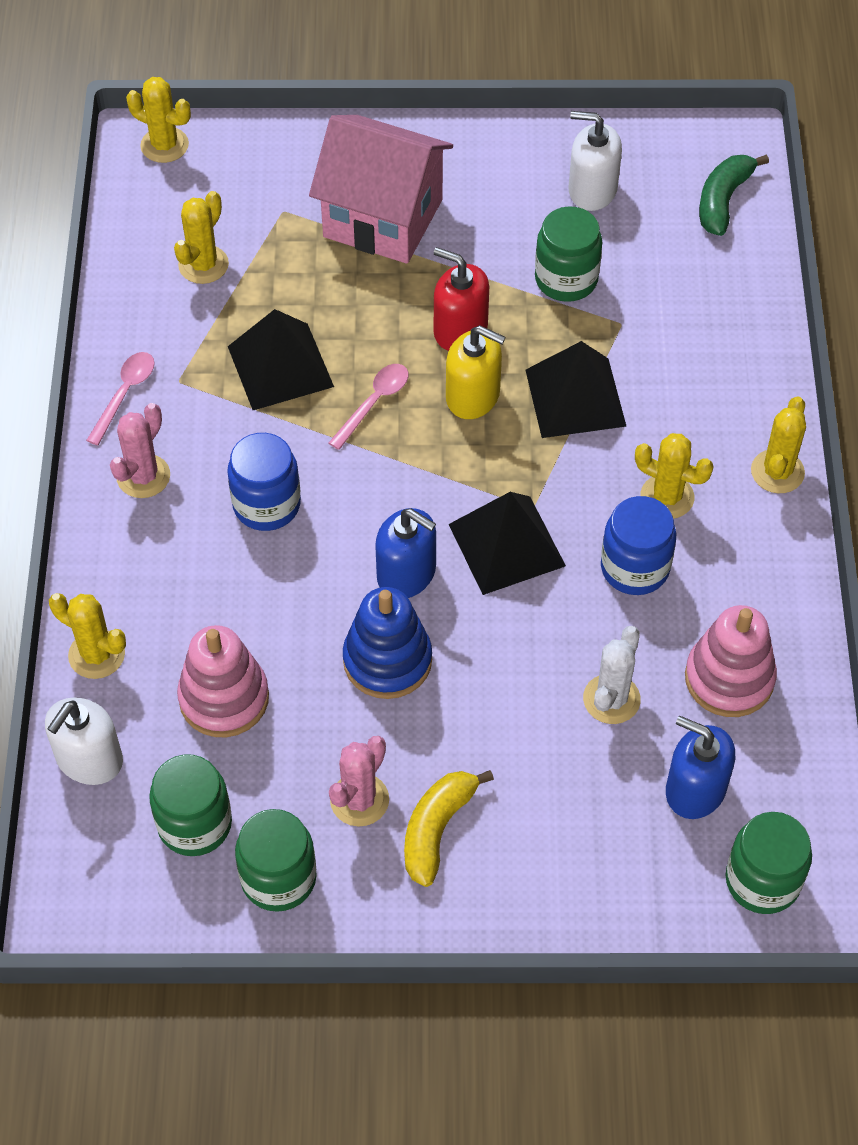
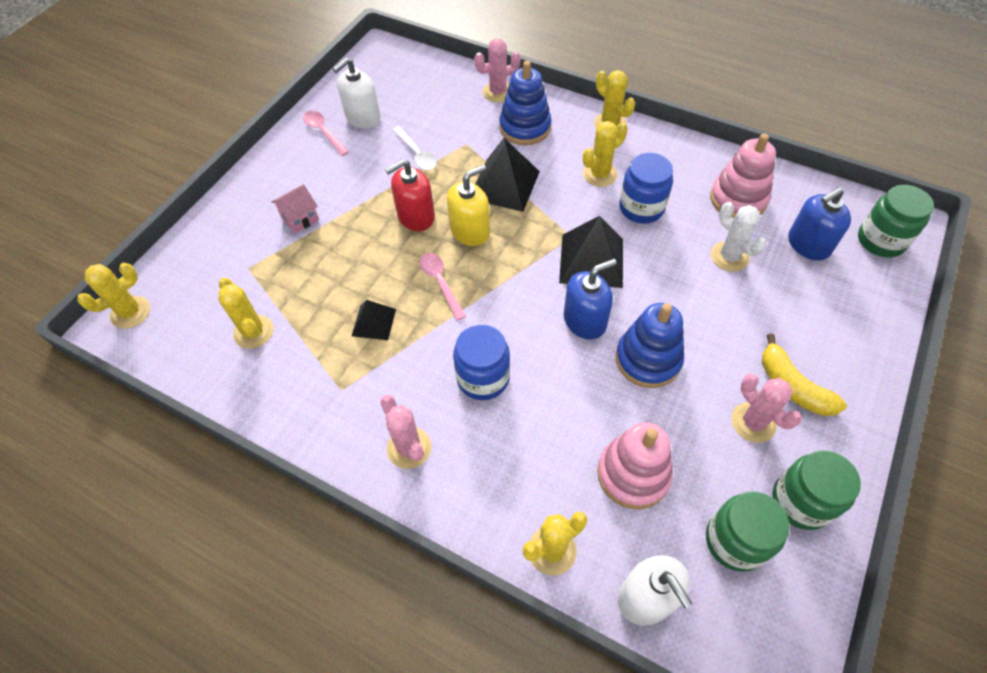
camera: 60 degrees left, 0 degrees up
pink spoon [86,352,155,445] -> pink spoon moved to [303,111,349,156]
black pyramid [228,309,334,410] -> black pyramid [352,300,396,340], size x0.57
pink house [309,115,453,264] -> pink house [271,184,319,234], size x0.42
green jar [535,206,602,302] -> white spoon [392,126,437,170]
green banana [699,154,769,236] -> none
none -> pink cactus [474,39,521,102]
none -> blue stacking toy [499,61,551,145]

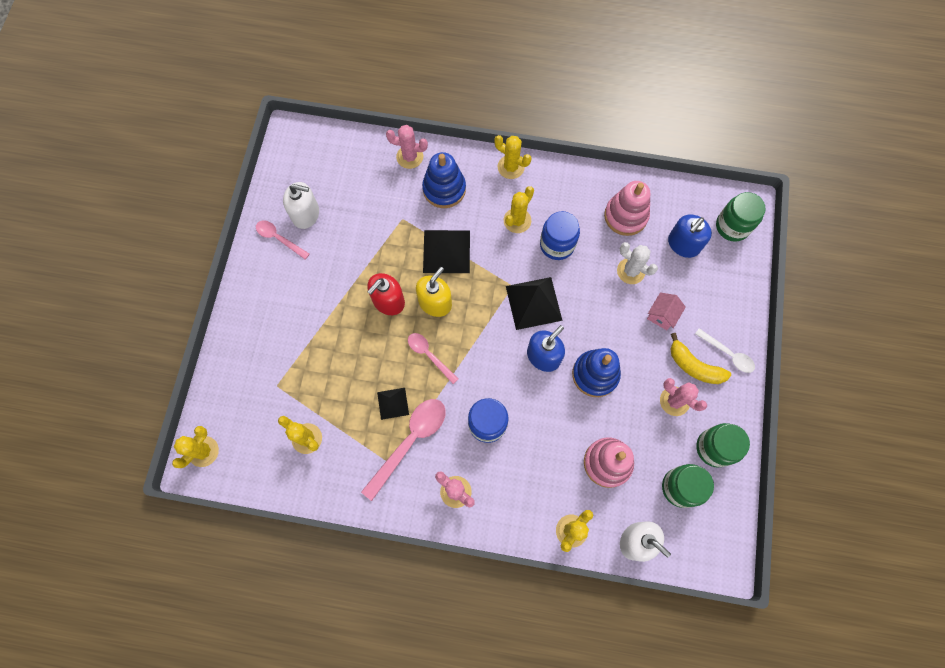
camera: 20 degrees left, 15 degrees up
pink house [271,184,319,234] -> pink house moved to [647,292,686,330]
white soap dispenser [333,58,380,128] -> white soap dispenser turned 105 degrees counterclockwise [283,182,319,229]
white spoon [392,126,437,170] -> white spoon moved to [695,328,755,373]
pink cactus [474,39,521,102] -> pink cactus turned 45 degrees clockwise [386,125,428,169]
none -> pink spoon [361,399,446,501]

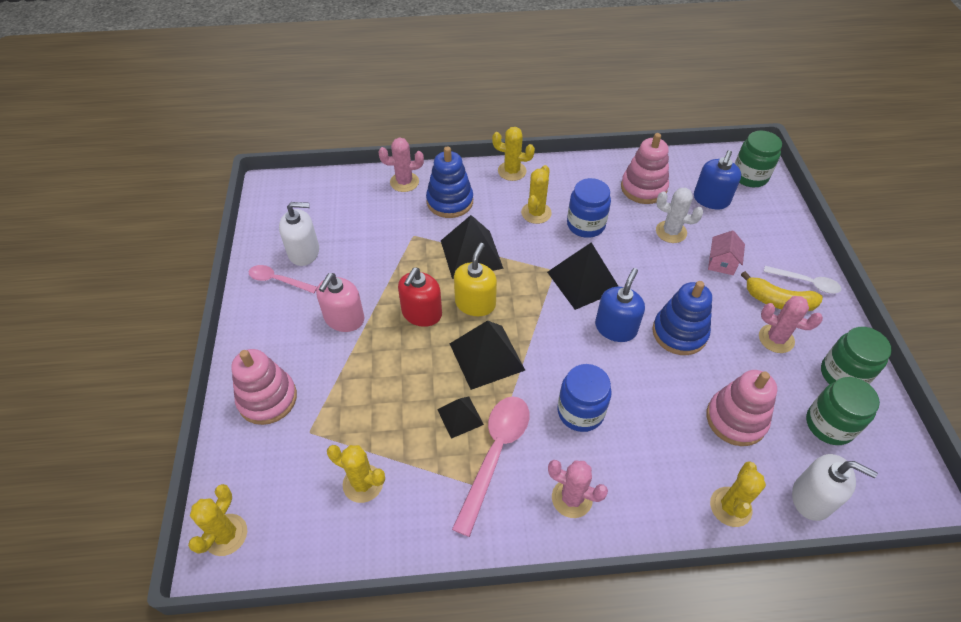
camera: 15 degrees left, 20 degrees down
pink spoon [408,333,458,384] -> black pyramid [450,320,525,390]
none -> pink stacking toy [231,349,297,425]
none -> pink soap dispenser [316,273,365,332]

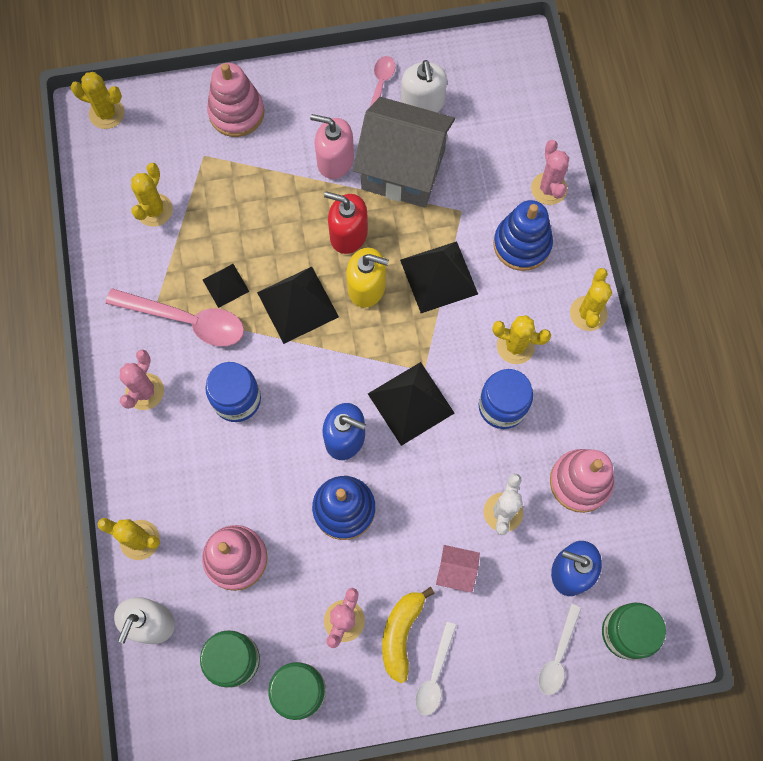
camera: 85 degrees right, 20 degrees up
none -> grey house [353,97,455,208]
none -> white spoon [538,604,581,695]

